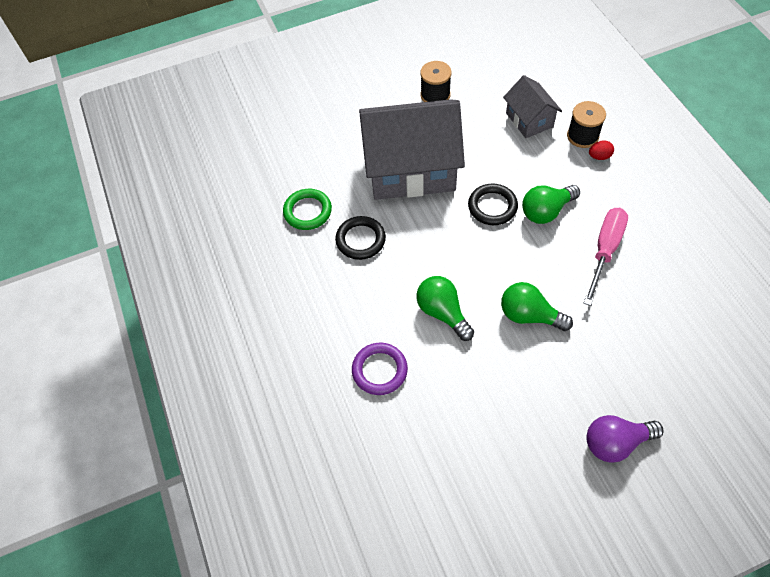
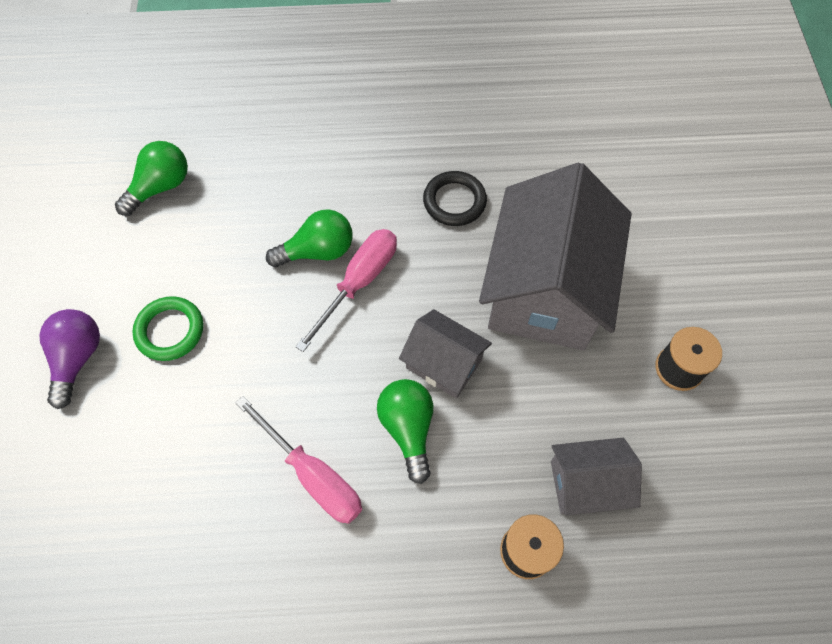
camera: 105 degrees right, 5 degrees up
green ring [283,189,332,230] -> green ring moved to [132,296,203,361]
purple ring [352,343,408,395] -> none
black ring [468,184,518,225] -> grey house [399,309,492,399]
green light bulb [501,282,573,331] -> green light bulb moved to [115,141,188,216]
red egg [589,140,614,160] -> none
none -> pink screwdriver [295,229,397,352]

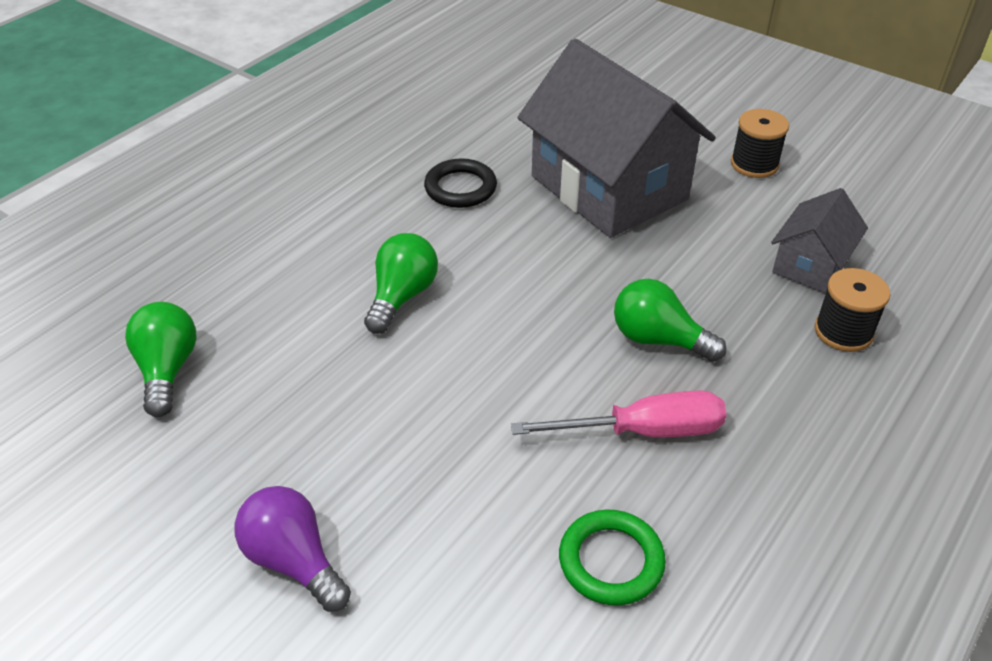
camera: 50 degrees left, 20 degrees down
green ring [132,296,203,361] -> green ring moved to [559,510,666,605]
pink screwdriver [295,229,397,352] -> none
grey house [399,309,492,399] -> none

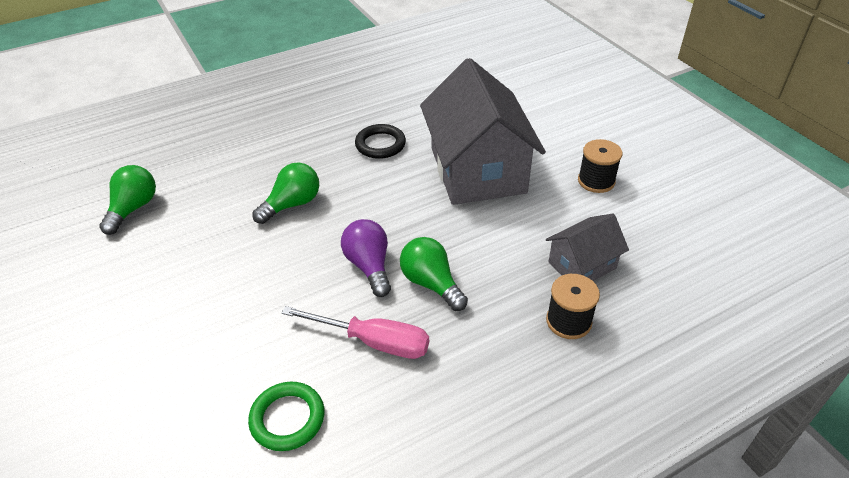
camera: 25 degrees right, 0 degrees up
purple light bulb [234,486,351,612] -> purple light bulb moved to [341,219,391,297]

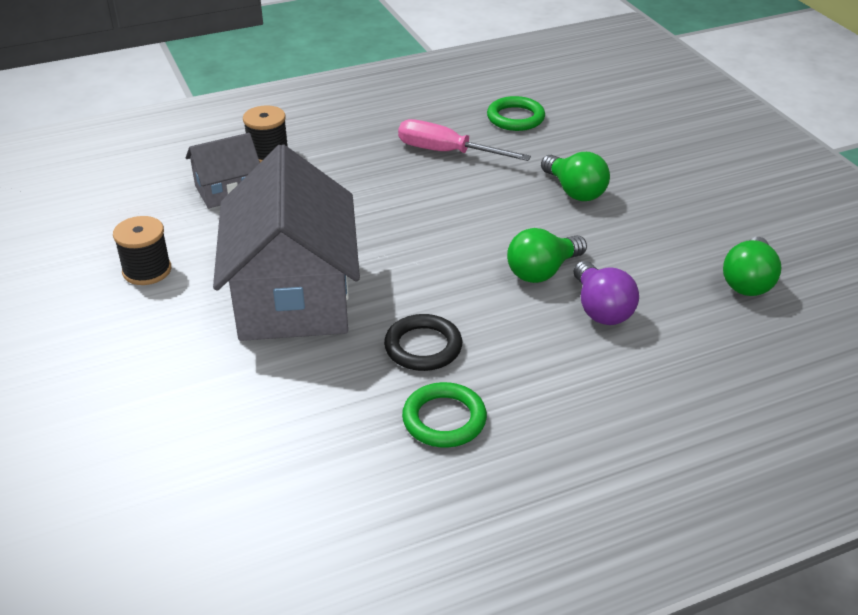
camera: 175 degrees left, 5 degrees down
purple light bulb [341,219,391,297] -> purple light bulb moved to [574,261,639,325]
green light bulb [400,237,468,311] -> green light bulb moved to [541,152,610,201]
none -> green ring [402,382,487,448]

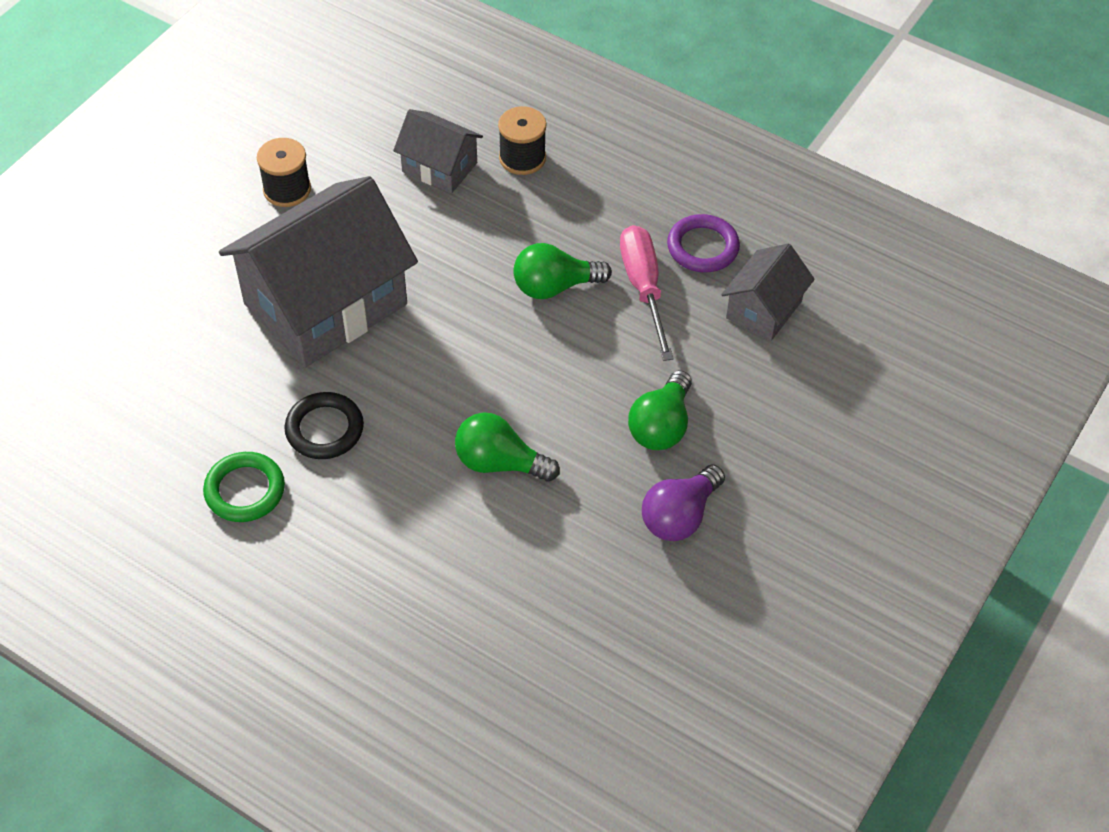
camera: 55 degrees right, 15 degrees up
green ring [487,96,545,131] -> grey house [721,244,815,341]
purple light bulb [574,261,639,325] -> purple light bulb moved to [642,464,725,541]
green light bulb [723,237,781,296] -> green light bulb moved to [513,243,612,299]
none -> purple ring [667,214,740,272]

